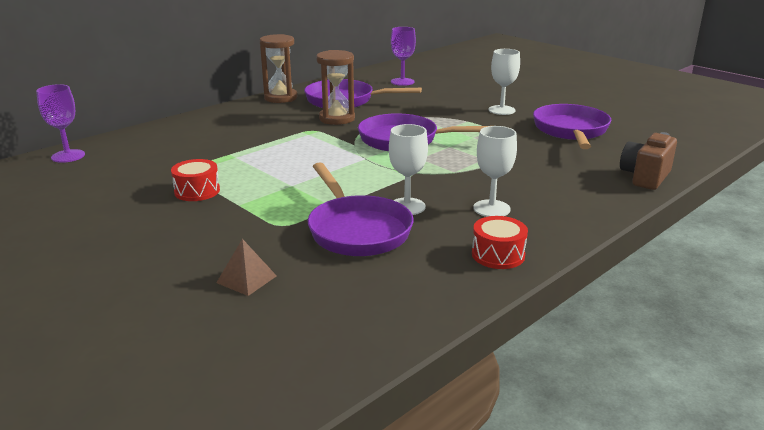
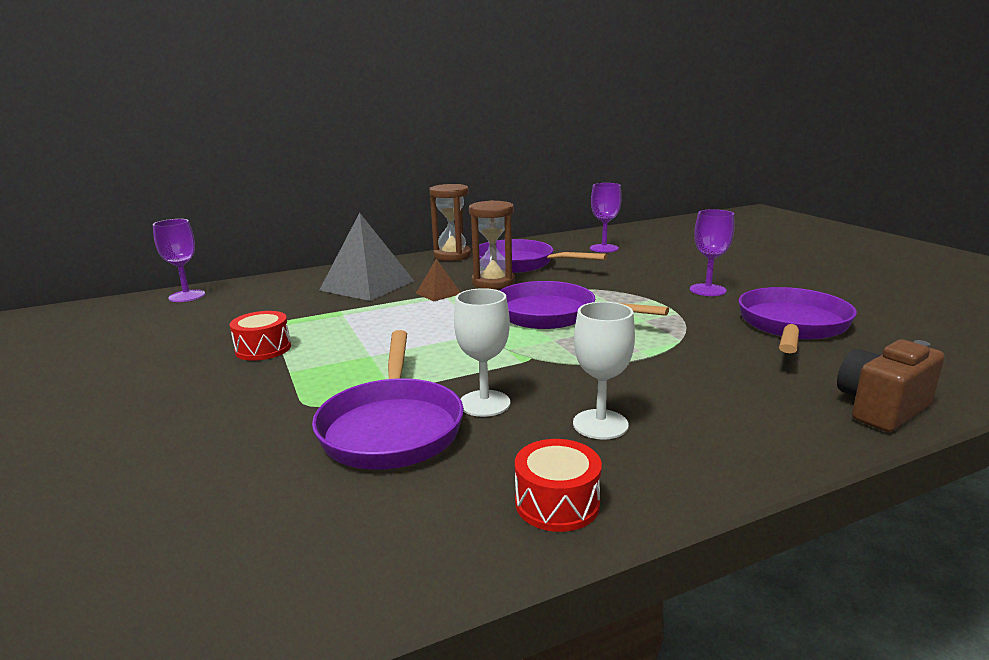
camera: 20 degrees right, 5 degrees down
brown pyramid [216,239,277,296] -> brown pyramid moved to [416,258,461,302]
white goblet [489,49,520,115] -> purple goblet [690,209,734,296]
none -> grey pyramid [319,213,414,301]

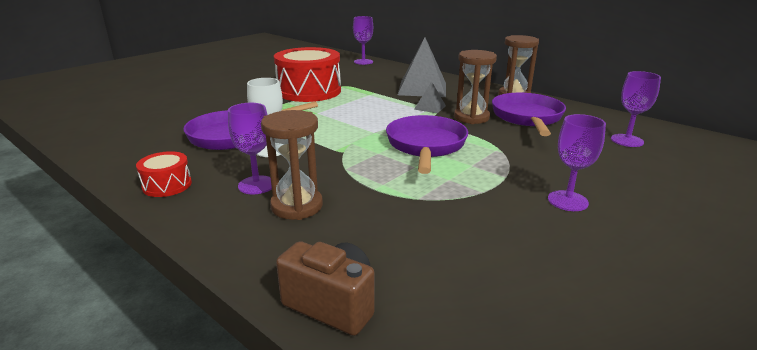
camera: 65 degrees right, 5 degrees up
red drum [230,311,291,361] -> red drum [274,47,341,102], size x2.13
brown pyramid [416,258,461,302] -> grey pyramid [414,81,446,113]
white goblet [573,302,635,440] -> purple goblet [228,103,272,194]
purple pan [738,287,857,353] -> none
none -> brown hourglass [261,110,323,220]

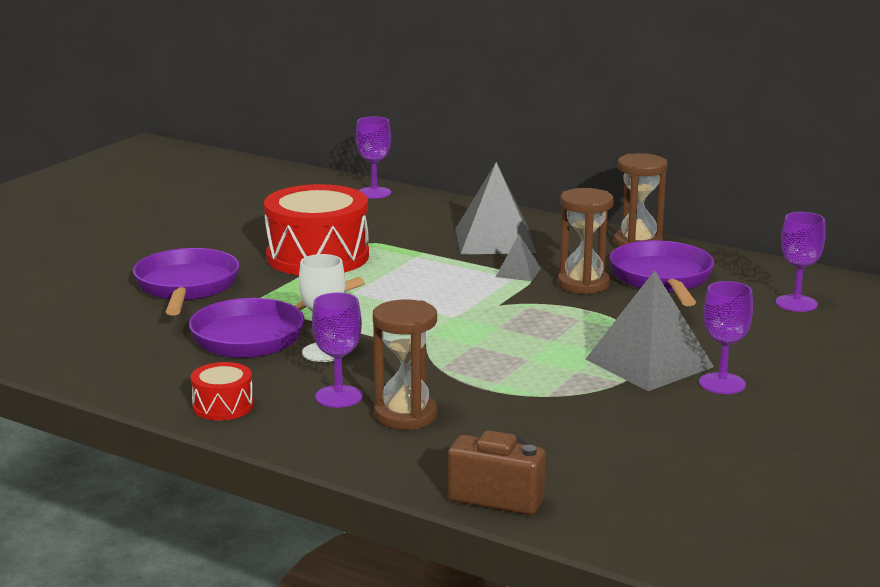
camera: 10 degrees left, 5 degrees down
purple pan [386,115,468,174] -> purple pan moved to [133,248,239,315]
none -> grey pyramid [585,270,714,391]

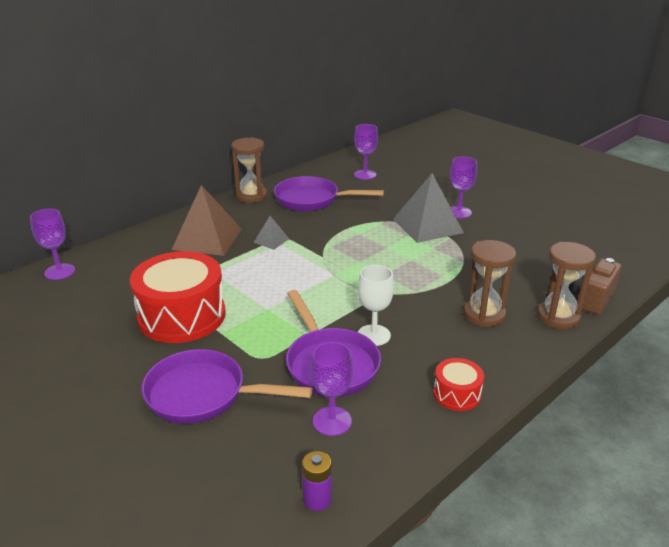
camera: 75 degrees left, 10 degrees up
purple goblet [312,293,362,408] -> purple goblet moved to [311,342,353,436]
grey pyramid [456,162,536,255] -> brown pyramid [172,185,242,256]
brown hourglass [558,188,614,295] -> brown hourglass moved to [537,242,596,329]
none -> purple battery [302,451,332,511]

